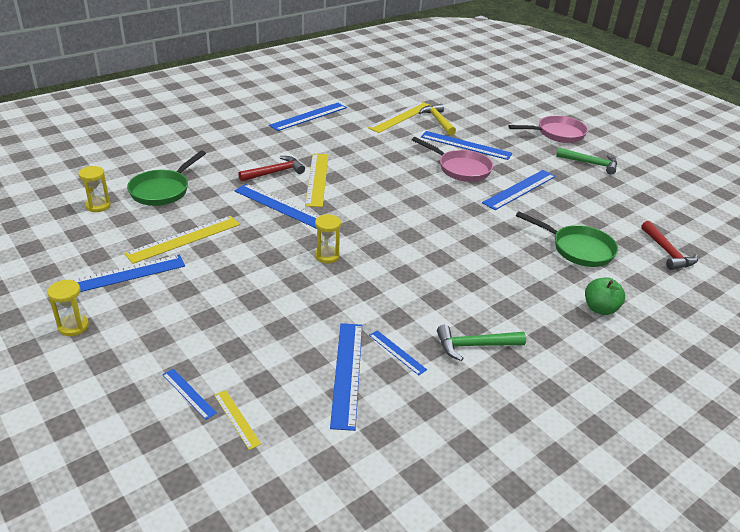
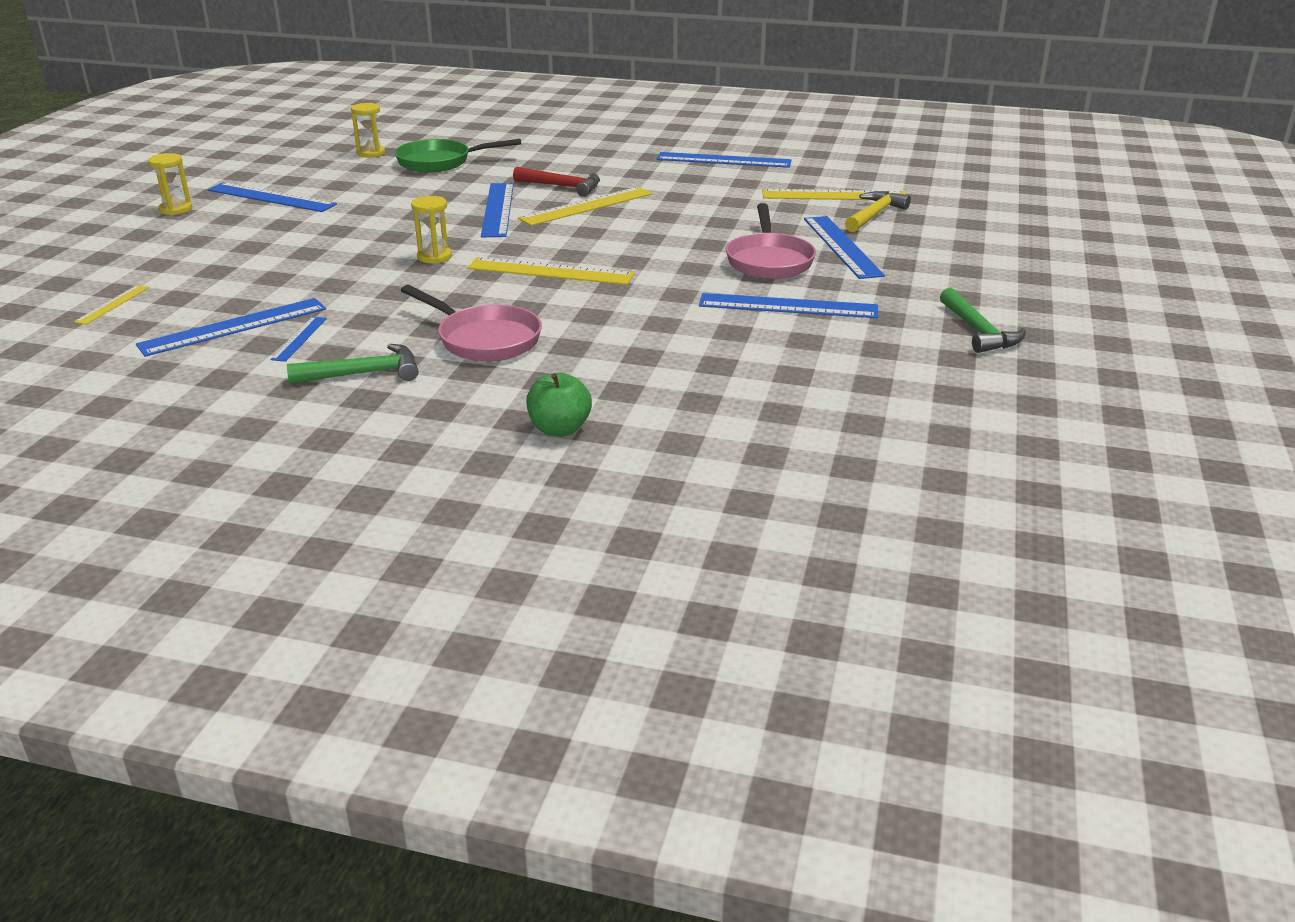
camera: 55 degrees right, 5 degrees down
yellow ruler [124,216,240,264] -> yellow ruler moved to [468,257,634,285]
blue ruler [162,369,217,420] -> none
green hammer [437,325,526,361] -> green hammer turned 120 degrees clockwise [287,344,418,384]
pink pan [508,116,588,143] -> pink pan moved to [401,285,542,362]
green pan [516,211,618,267] -> none
red hammer [641,221,698,270] -> none

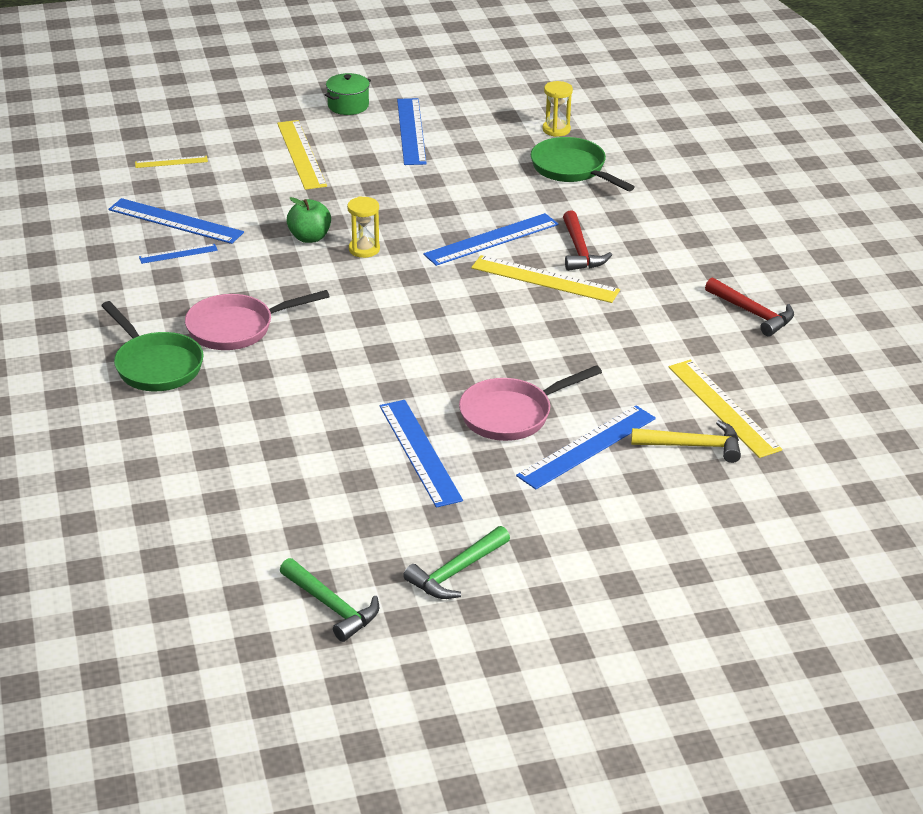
camera: 60 degrees right, 5 degrees up
yellow hourglass [148,153,192,215] -> green pot [325,73,371,115]
green hammer [287,344,418,384] -> green hammer moved to [280,558,379,642]
pink pan [401,285,542,362] -> pink pan turned 60 degrees clockwise [185,290,330,350]
yellow ruler [468,257,634,285] -> yellow ruler moved to [277,120,327,190]
green apple [526,373,592,436] -> green apple moved to [286,197,331,243]
blue ruler [657,152,792,168] -> red hammer [705,277,794,337]
none -> green pan [101,301,204,391]

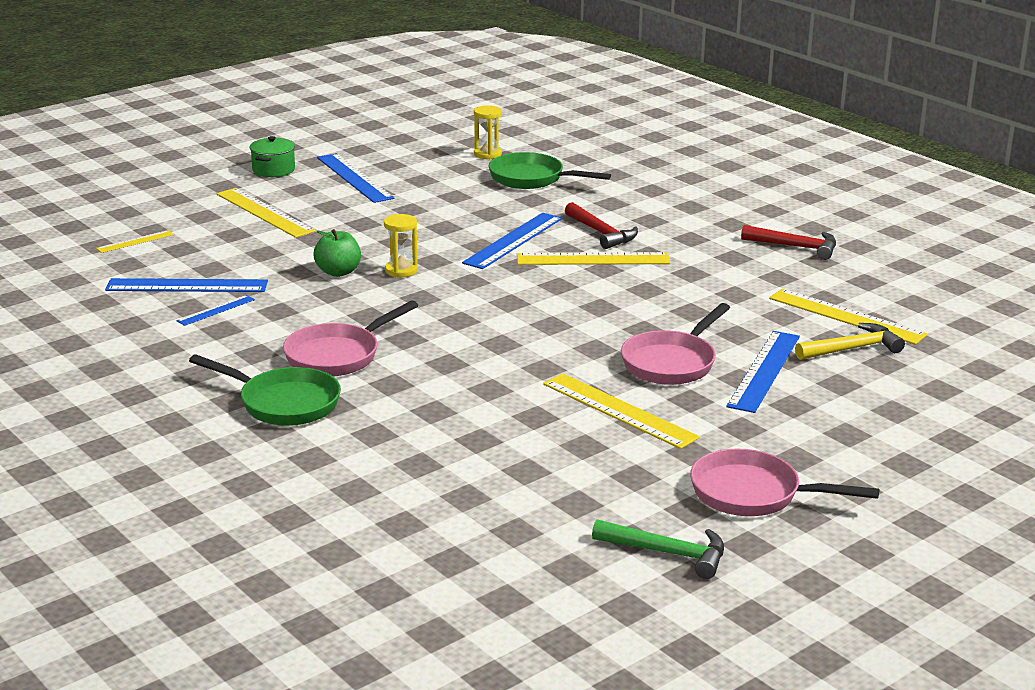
camera: 25 degrees left, 10 degrees down
blue ruler [380,400,463,508] -> yellow ruler [543,374,700,449]
green hammer [403,526,510,599] -> pink pan [690,449,879,516]

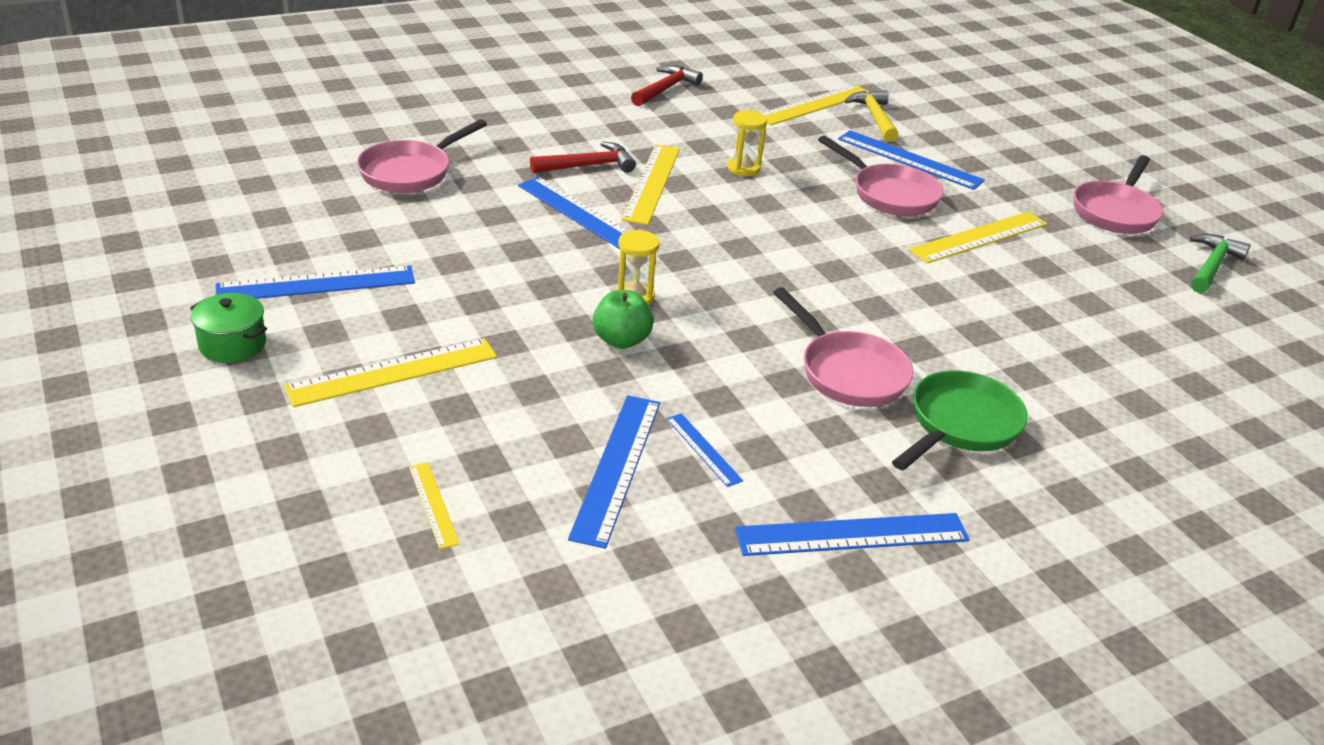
camera: 80 degrees left, 10 degrees up
yellow hourglass [474,105,502,159] -> yellow hourglass moved to [727,110,767,176]
green pan [489,152,611,189] -> pink pan [357,119,487,193]
none -> blue ruler [735,513,970,556]

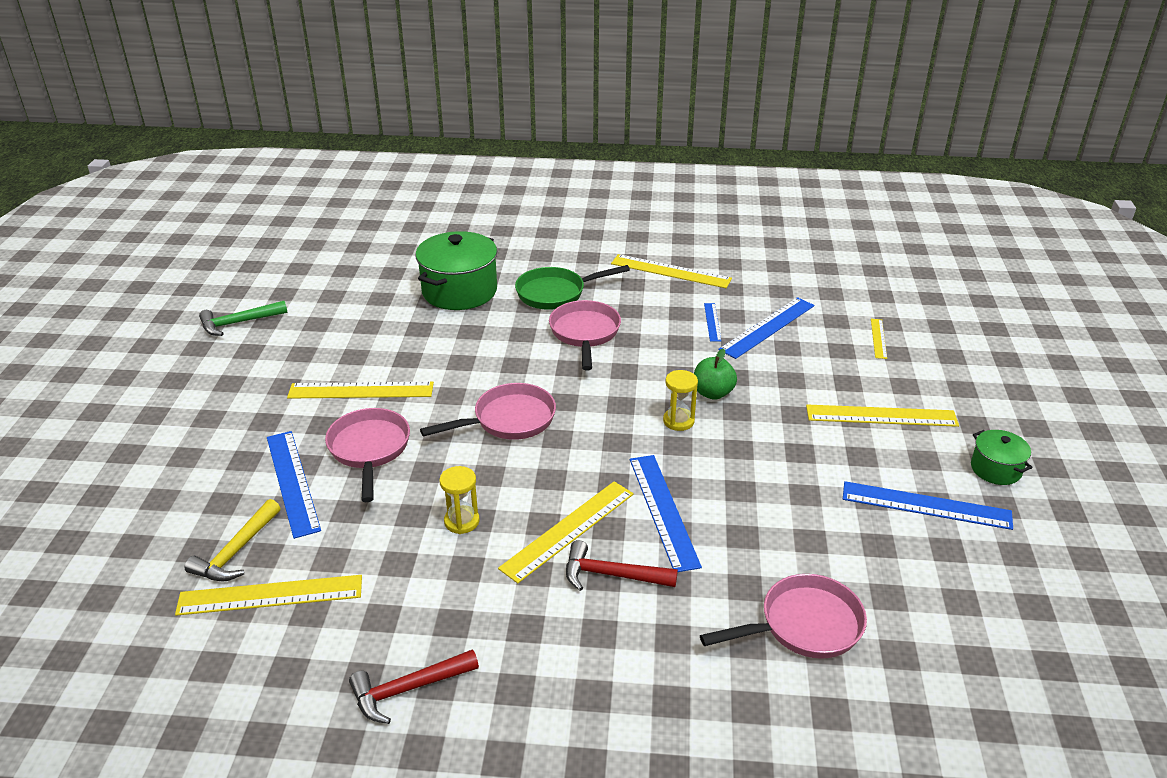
camera: 145 degrees left, 0 degrees up
blue ruler [735,513,970,556] -> yellow ruler [611,254,732,288]
pink pan [1074,155,1163,234] -> pink pan moved to [420,383,556,440]
none -> green pot [415,231,497,310]

